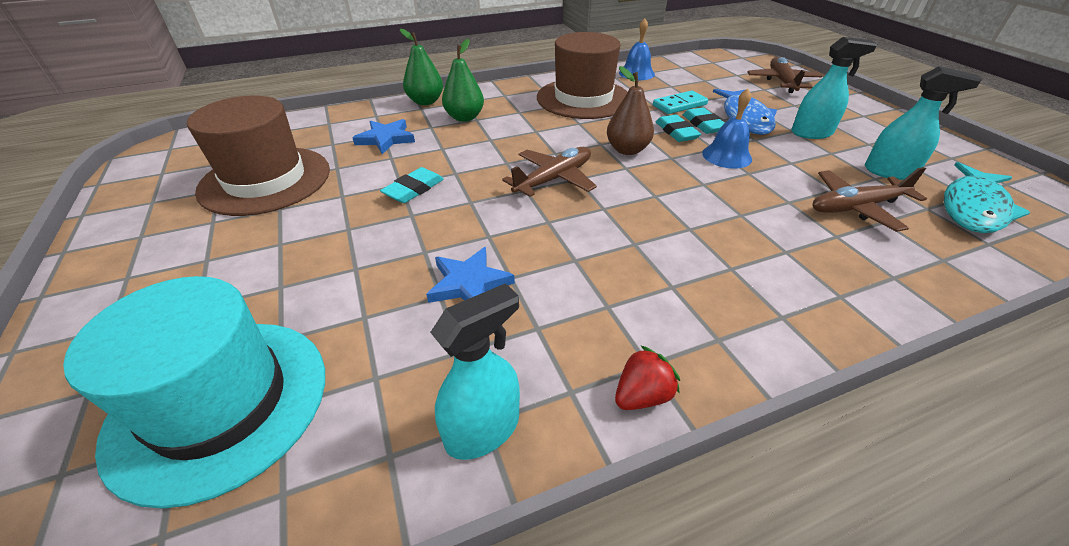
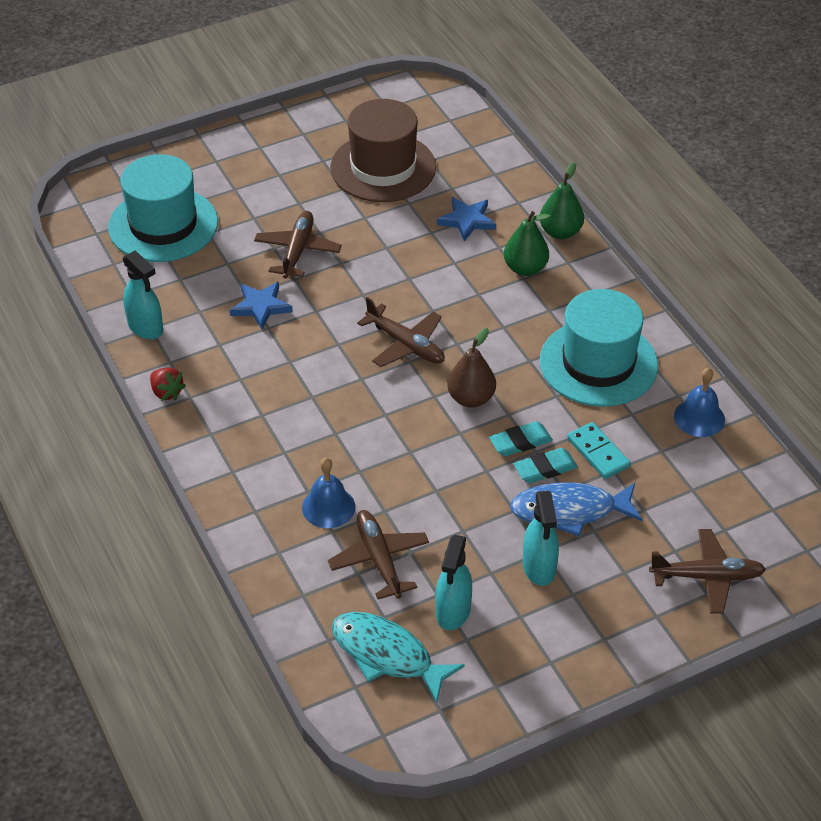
camera: 85 degrees right, 5 degrees up
turquoise eraser [380,167,444,203] -> none
brown hat [537,32,627,119] -> turquoise hat [540,289,658,407]
blue bell [702,88,752,169] -> blue bell moved to [302,458,355,528]
none -> brown plane [254,211,342,279]

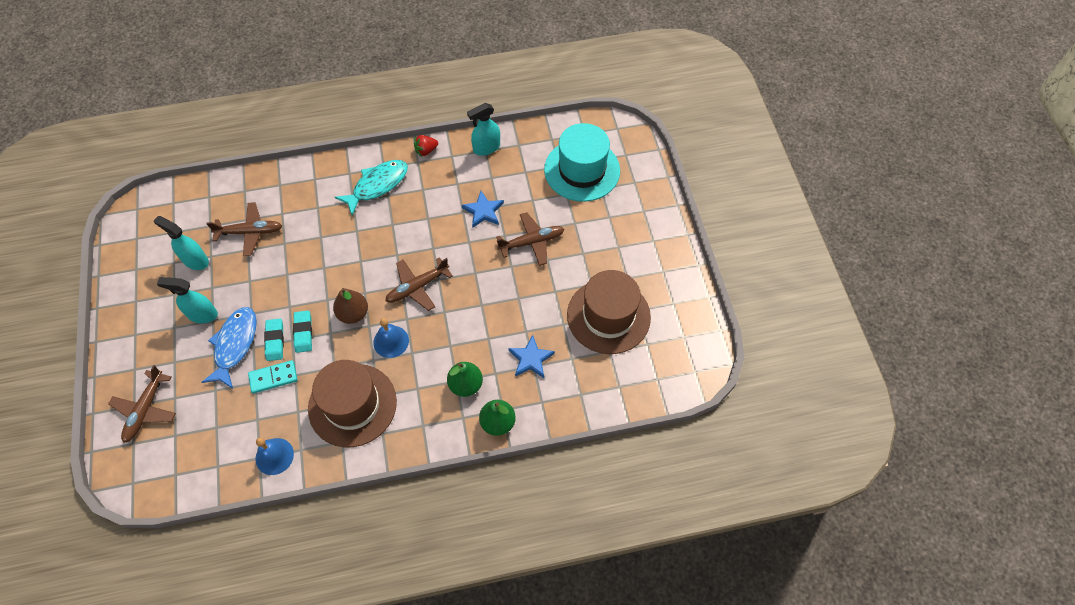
camera: 105 degrees right, 15 degrees up
brown plane [254,211,342,279] -> brown plane turned 45 degrees counterclockwise [496,212,564,266]
blue bell [302,458,355,528] -> blue bell moved to [373,318,409,358]
turquoise fish [331,612,465,703] -> turquoise fish moved to [335,160,408,216]
turquoise hat [540,289,658,407] -> brown hat [308,360,397,447]

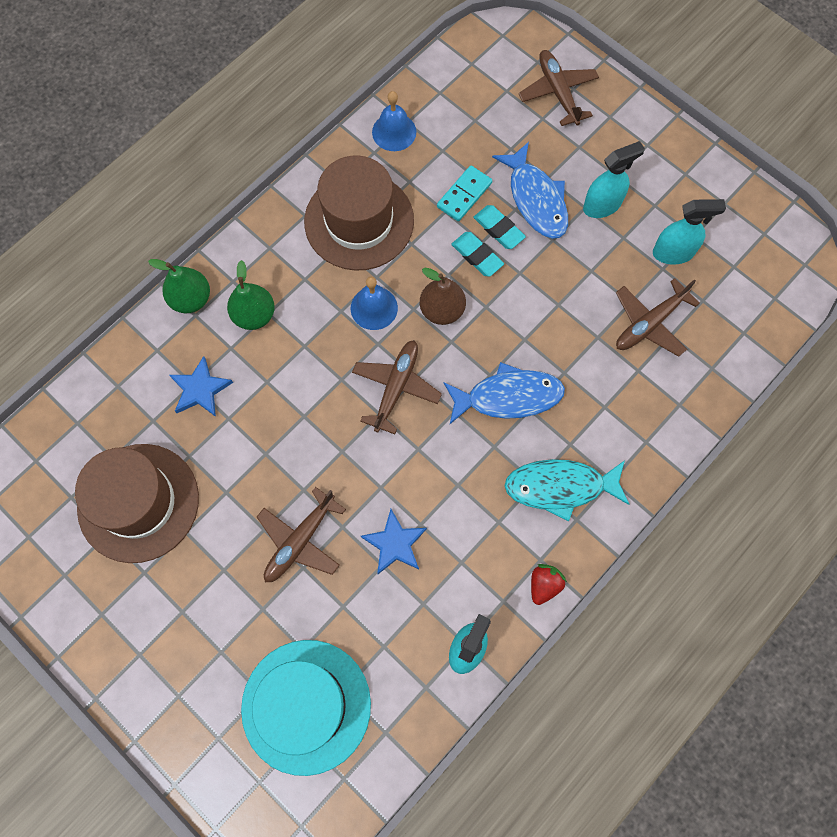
camera: 145 degrees right, 10 degrees up
turquoise fish [335,160,408,216] -> turquoise fish turned 75 degrees clockwise [505,459,630,521]
none -> blue fish [444,362,565,424]

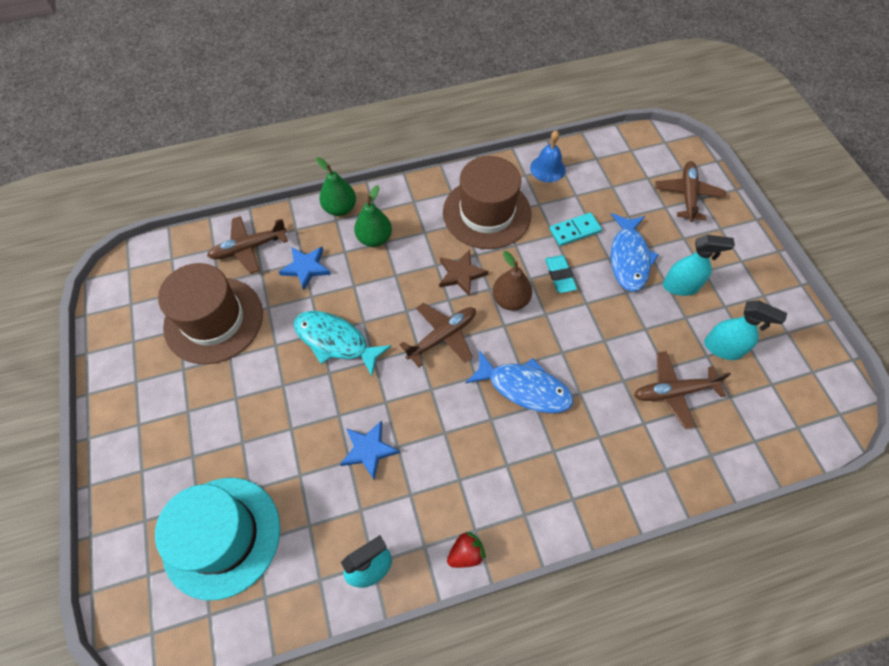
camera: 30 degrees right, 10 degrees down
brown plane [257,487,346,582] -> brown plane moved to [207,216,288,274]
blue bell [351,277,398,330] -> brown star [439,250,488,296]
turquoise eraser [473,205,526,249] -> none
turquoise fish [505,459,630,521] -> turquoise fish moved to [293,311,392,376]

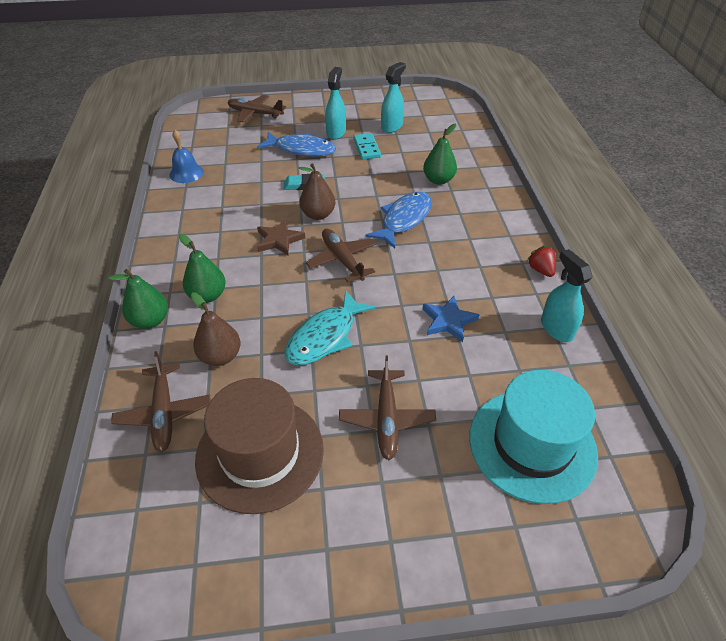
camera: 80 degrees left, 15 degrees down
blue star [279,247,331,290] -> brown pear [191,292,240,366]
brown hat [443,156,531,249] -> none
turquoise domino [550,213,602,246] -> turquoise domino moved to [353,133,381,160]
brown plane [634,351,731,429] -> brown plane moved to [339,356,436,460]
none -> green pear [423,123,457,185]

